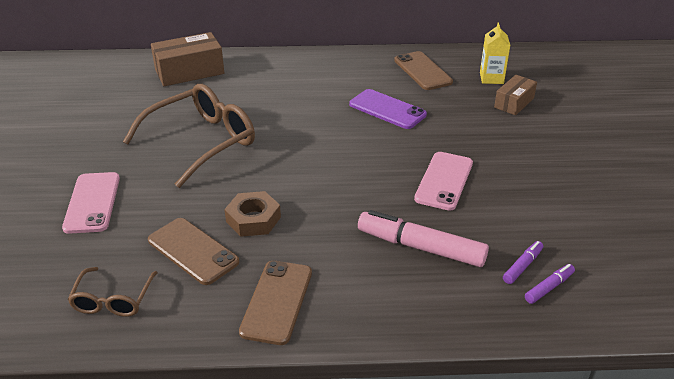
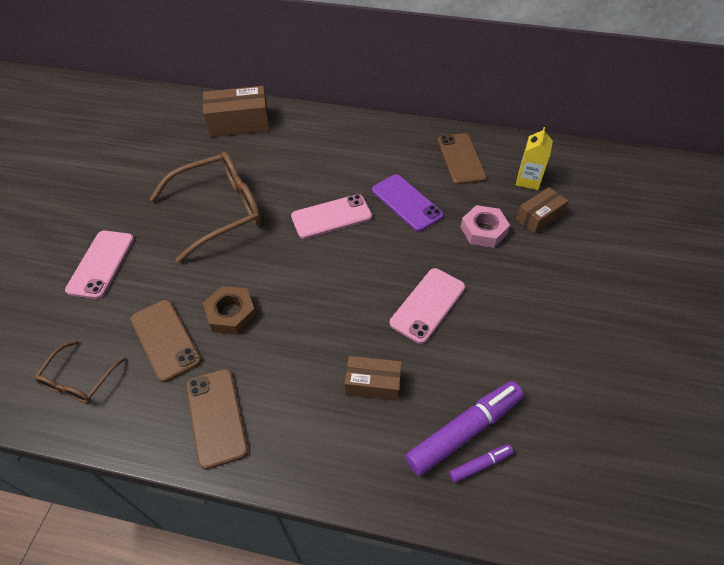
camera: 15 degrees right, 15 degrees up
brown phone [239,261,312,345] -> brown phone turned 45 degrees counterclockwise [186,369,248,470]
pink marker [358,210,489,267] -> brown box [344,356,402,401]
purple marker [503,241,543,284] -> purple marker [405,381,523,476], size x2.07
none -> pink phone [291,194,372,239]
none -> pink nut [461,205,510,248]

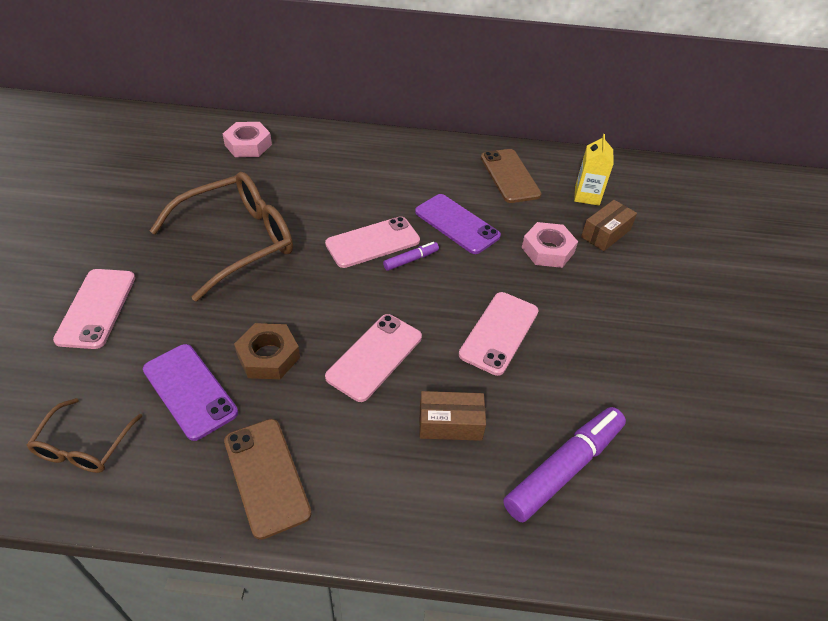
camera: 10 degrees left, 5 degrees down
brown phone [130,300,201,382] -> purple phone [143,344,238,441]
brown box [203,86,270,137] -> pink nut [223,122,272,157]
purple marker [449,444,513,483] -> purple marker moved to [383,242,439,271]
none -> pink phone [325,314,422,402]

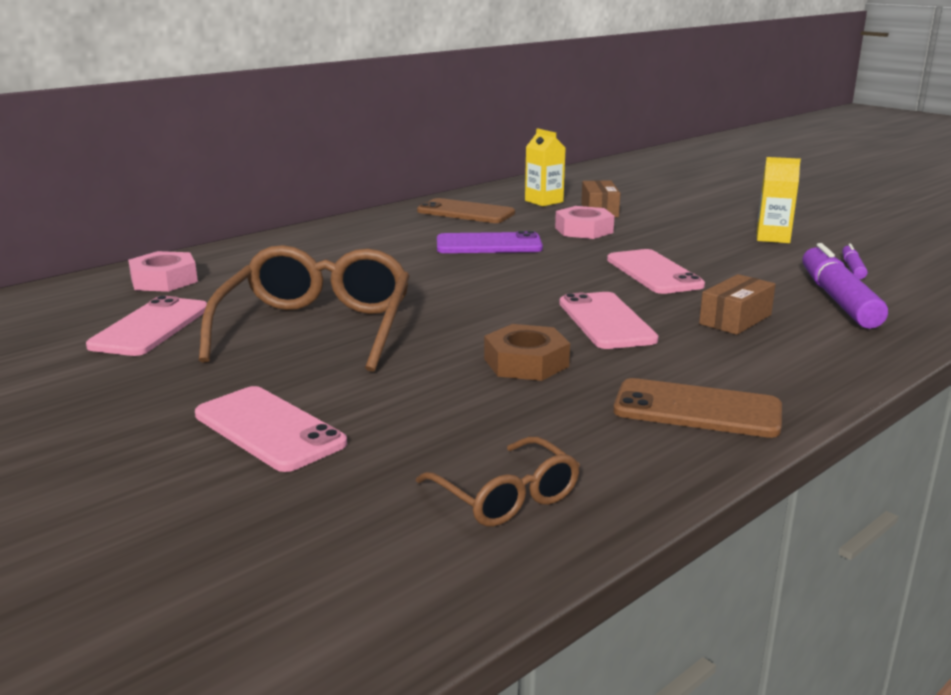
camera: 45 degrees left, 25 degrees down
purple phone [143,344,238,441] -> none
pink phone [325,216,420,268] -> pink phone moved to [86,296,207,356]
purple marker [383,242,439,271] -> purple marker moved to [842,244,868,279]
none -> yellow carton [757,157,801,243]

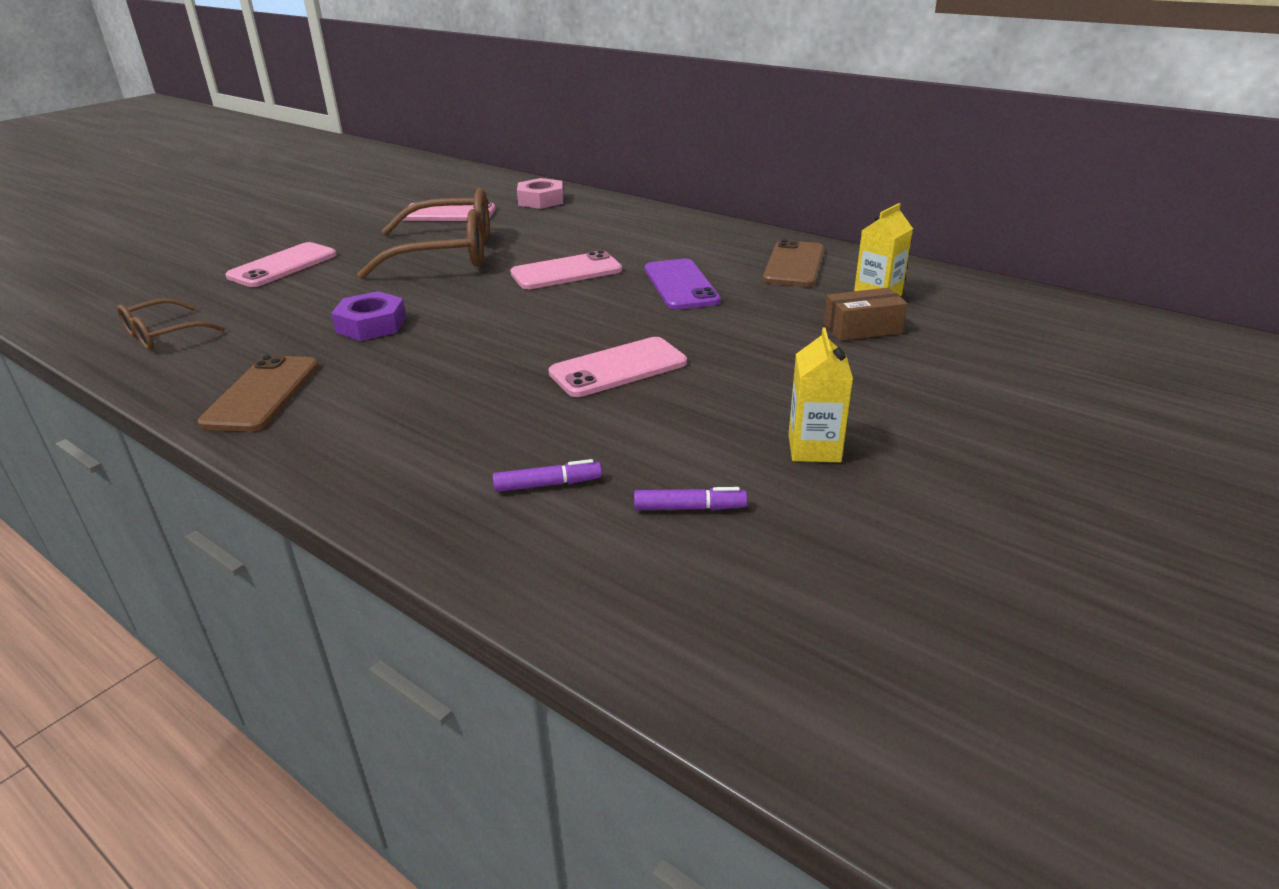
camera: 80 degrees right, 10 degrees up
brown nut [484,324,570,381] -> purple nut [331,291,406,341]
pink nut [555,206,614,239] -> none
pink phone [559,292,659,349] -> pink phone moved to [510,250,622,289]
brown box [699,274,776,335] -> none
purple marker [802,243,888,329] -> purple marker [493,459,602,492], size x0.48

